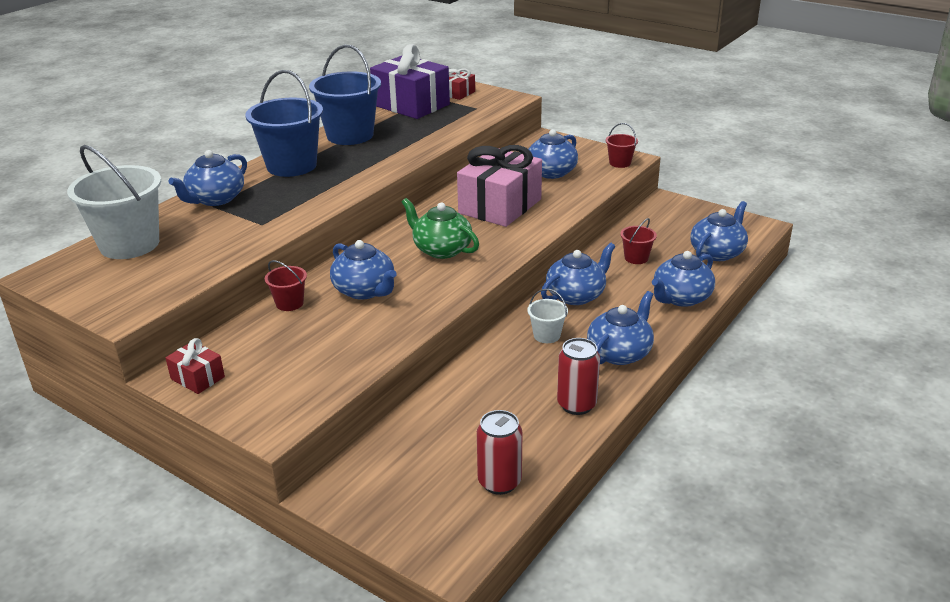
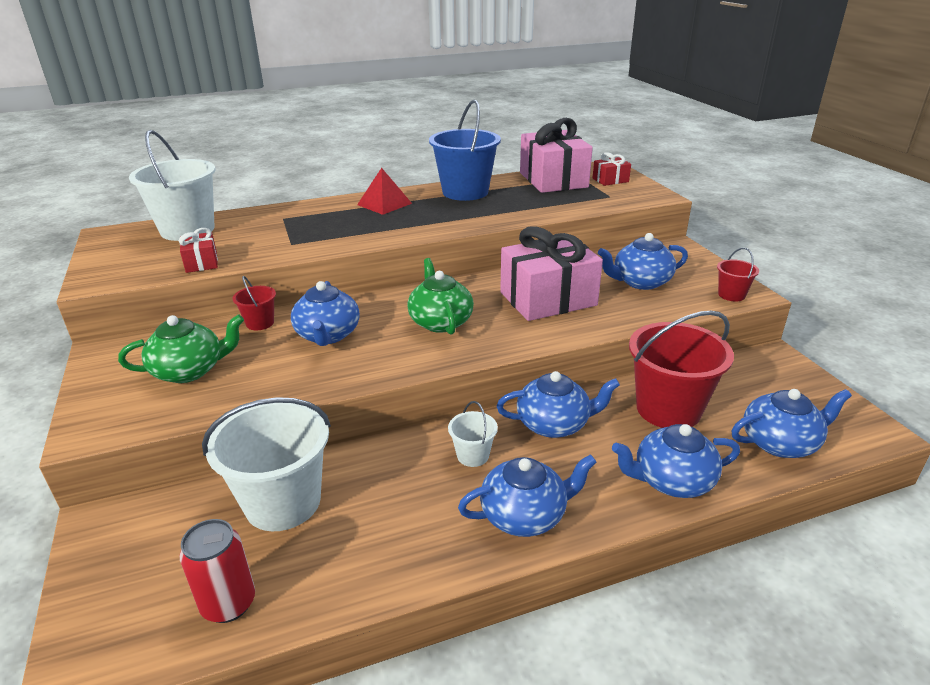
camera: 35 degrees right, 0 degrees up
red gift [166,338,225,394] -> red gift moved to [179,228,218,273]
blue teapot [169,150,247,206] -> none
blue bucket [245,70,323,177] -> red pyramid [357,168,412,215]
purple gift [370,44,450,119] -> pink gift [520,118,593,193]
red can [557,338,600,415] -> none
red bucket [620,218,657,264] -> red bucket [629,311,734,428], size x2.14
none -> green teapot [118,314,244,383]
none -> white bucket [202,397,331,531]

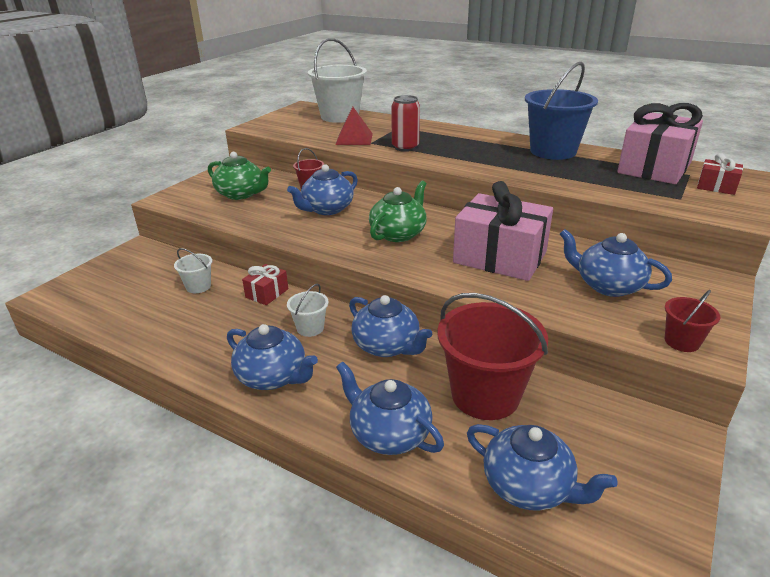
camera: 50 degrees right, 0 degrees up
red gift [179,228,218,273] -> red gift moved to [242,264,288,305]
red can [180,519,255,623] -> red can moved to [391,95,420,152]
white bucket [202,397,331,531] -> white bucket [174,248,212,293], size x0.47
red pyramid [357,168,412,215] -> red pyramid moved to [335,107,373,145]

